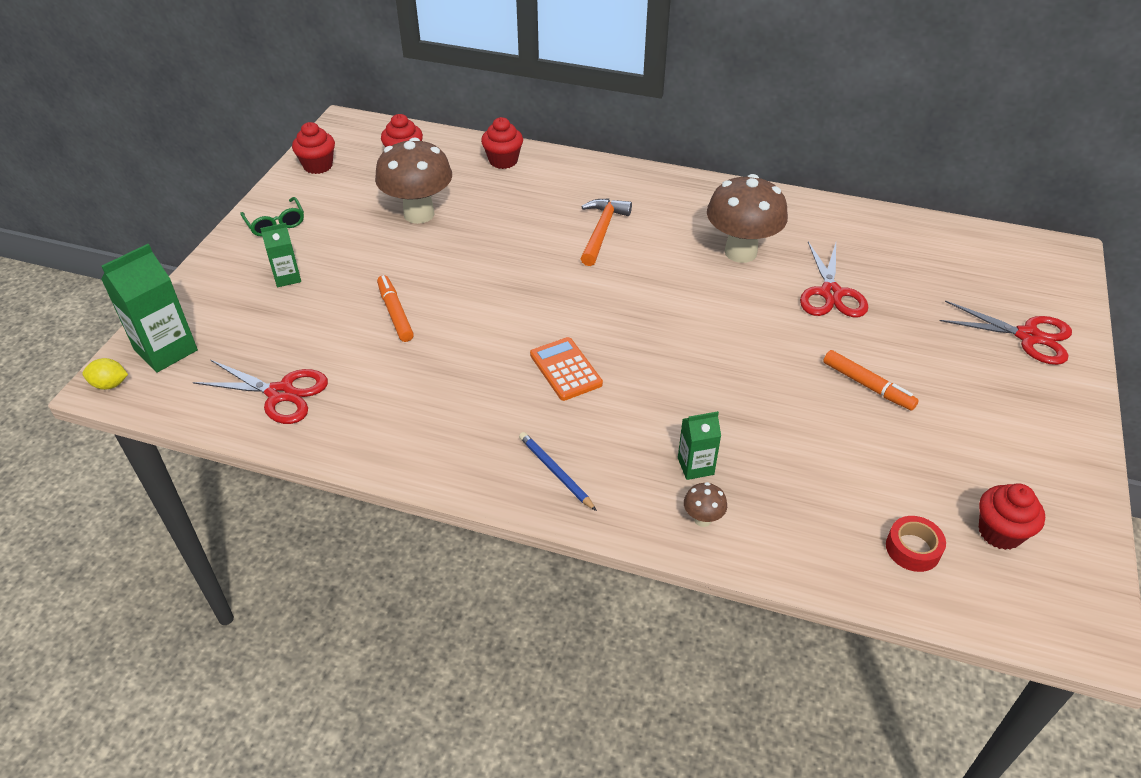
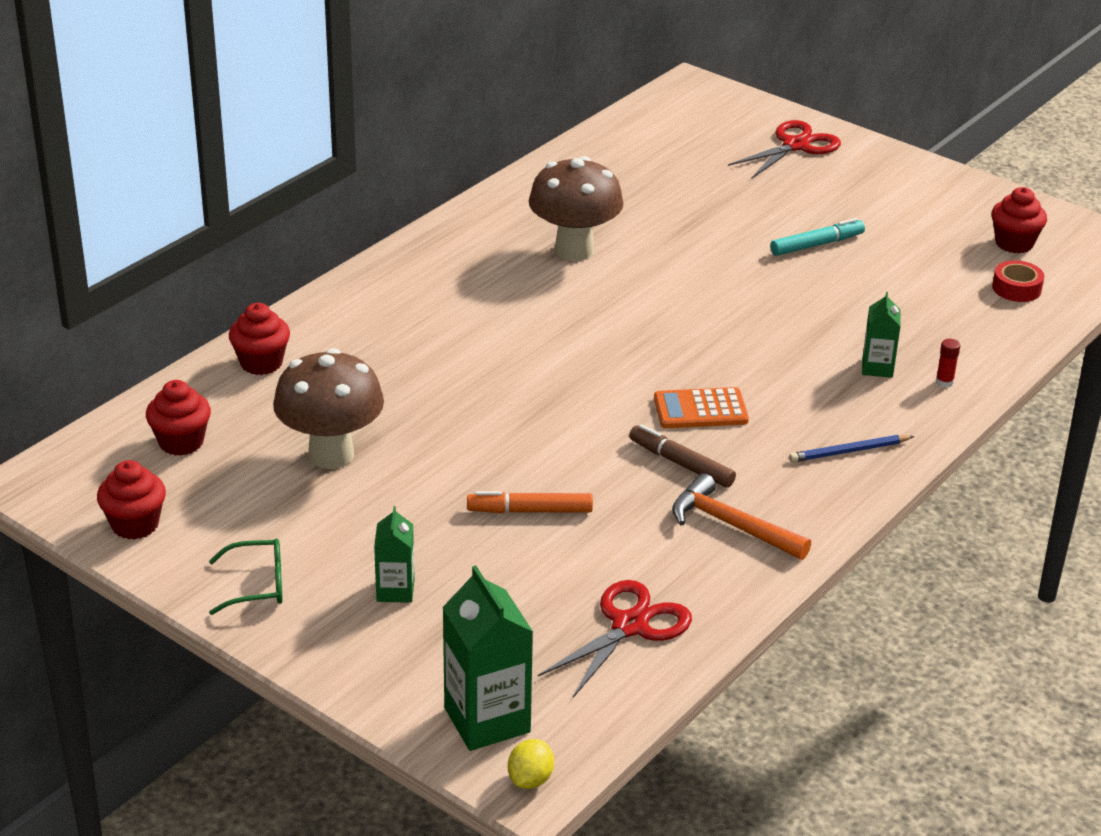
camera: 70 degrees left, 10 degrees down
orange hammer [580,199,632,266] -> orange hammer moved to [672,473,811,560]
brown mushroom [684,482,727,527] -> red glue stick [936,339,960,388]
red scissors [800,242,869,317] -> none
orange marker [823,350,919,411] -> turquoise marker [770,218,865,256]
none -> brown marker [629,424,736,488]

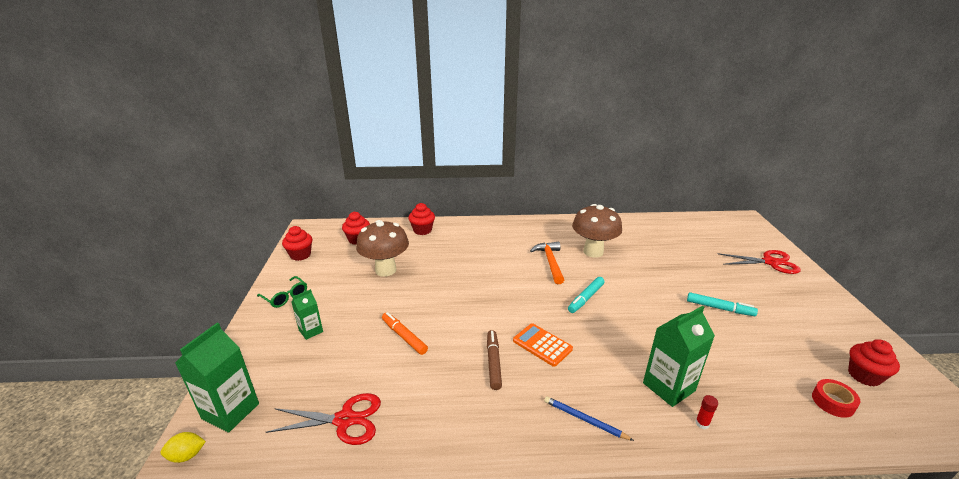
camera: 50 degrees right, 5 degrees down
orange hammer [672,473,811,560] -> orange hammer moved to [530,242,564,284]
green carton [862,292,901,378] -> green carton [643,306,715,407], size x1.74
none -> turquoise marker [568,277,605,313]

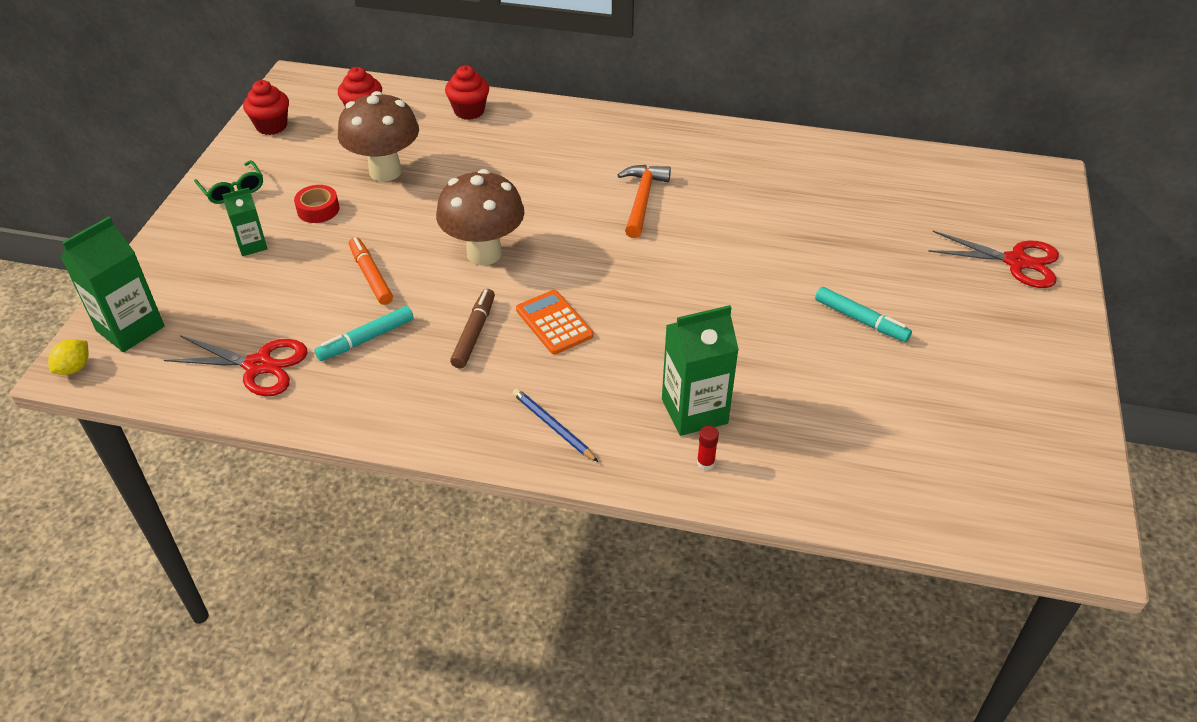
camera: 15 degrees right, 15 degrees up
yellow lemon [160,432,206,463] -> yellow lemon turned 60 degrees counterclockwise [48,339,89,375]
turquoise marker [568,277,605,313] -> turquoise marker moved to [315,306,414,361]
brown mushroom [572,204,622,258] -> brown mushroom moved to [436,169,524,265]
red tape [812,379,860,418] -> red tape moved to [294,185,339,223]
red cupcake [848,339,900,386] -> none

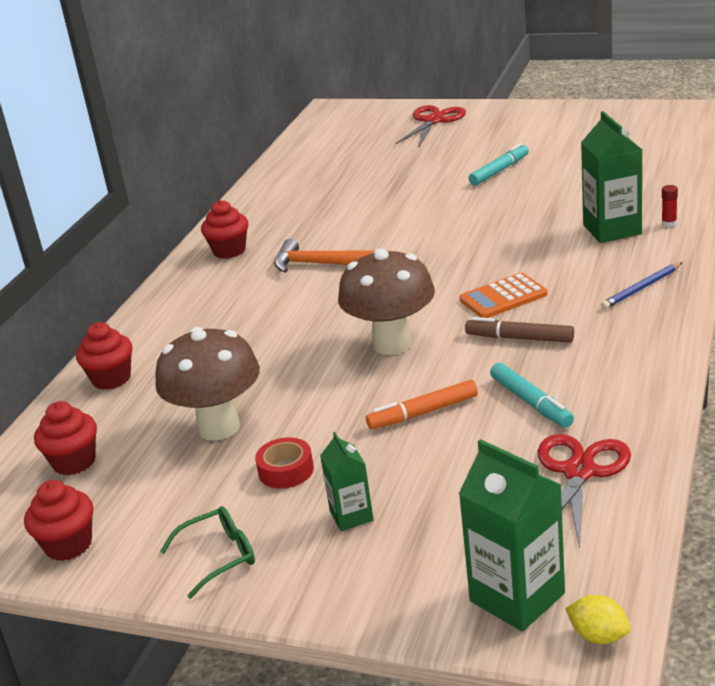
camera: 80 degrees left, 15 degrees down
none -> red cupcake [201,200,248,259]

